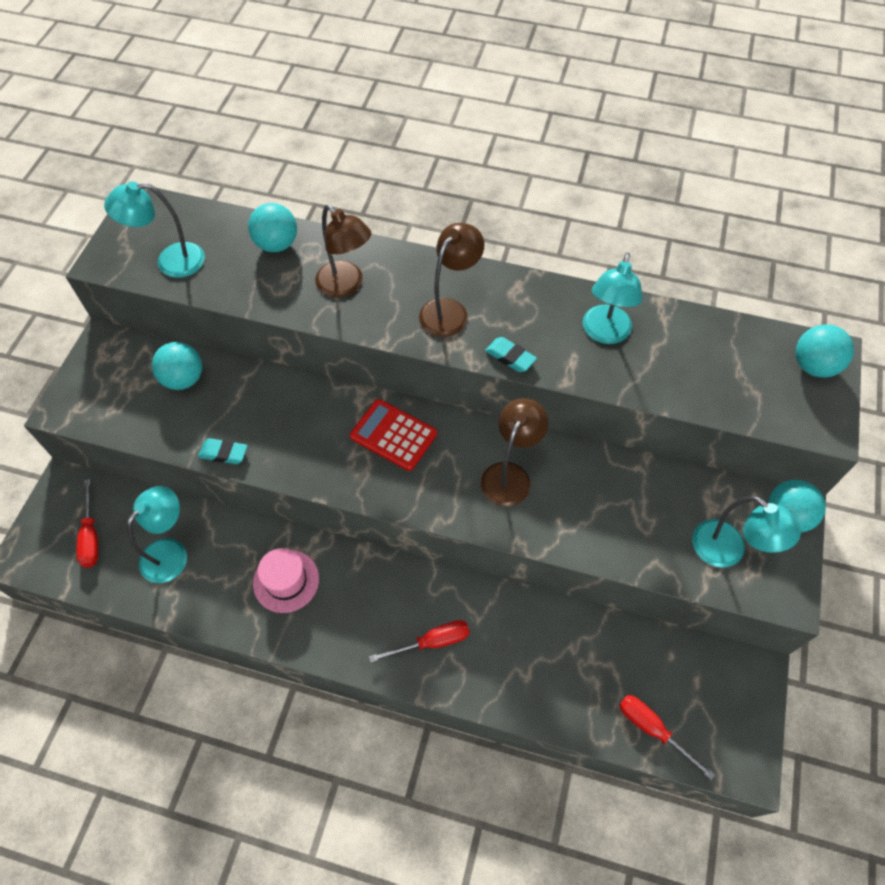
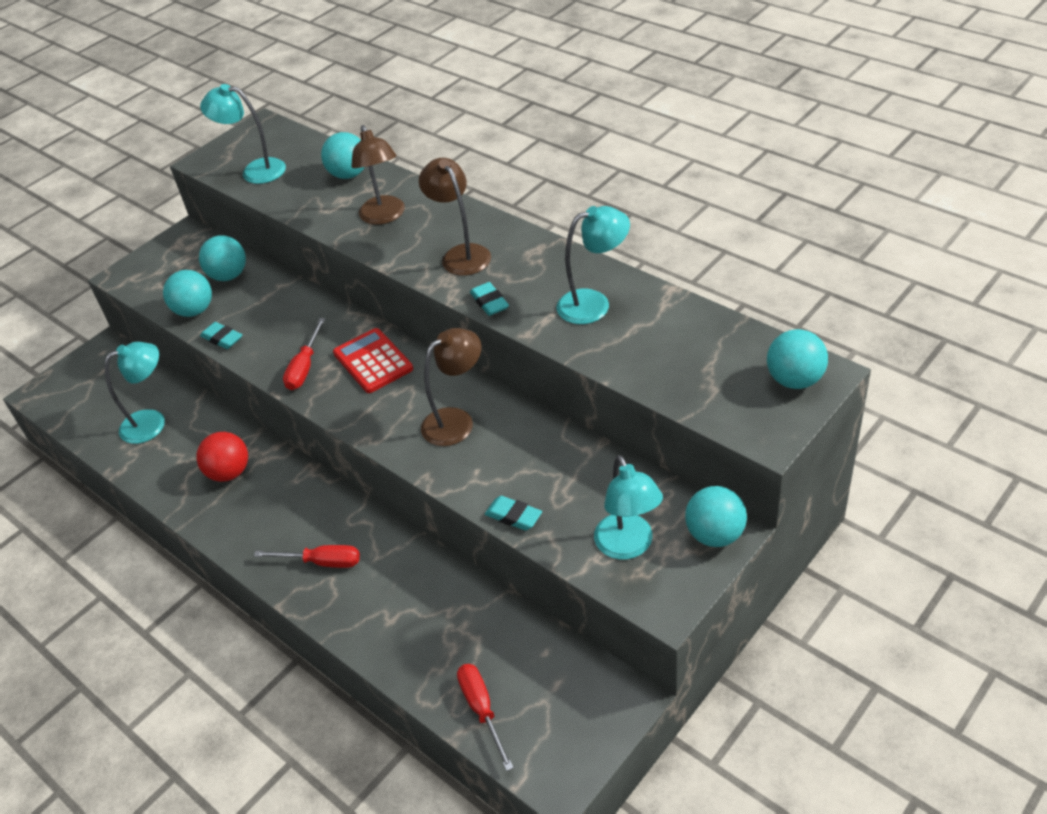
camera: 30 degrees right, 15 degrees down
red screwdriver [77,479,99,567] -> red screwdriver moved to [283,318,325,390]
pink hat [253,548,319,613] -> red ball [196,432,248,482]
brown lamp [419,223,484,337] -> brown lamp turned 90 degrees counterclockwise [419,158,491,276]
turquoise lamp [583,253,643,344] -> turquoise lamp turned 150 degrees counterclockwise [557,206,630,324]
none -> turquoise ball [163,270,212,317]
none -> turquoise eraser [485,496,542,531]

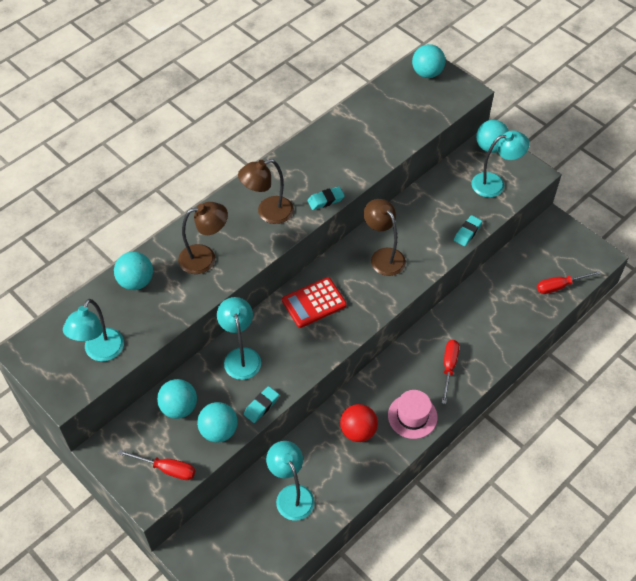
camera: 90 degrees left, 10 degrees up
red screwdriver [283,318,325,390] -> red screwdriver moved to [118,449,195,480]
turquoise lamp [557,206,630,324] -> turquoise lamp moved to [217,297,261,380]
none -> pink hat [388,390,438,439]

